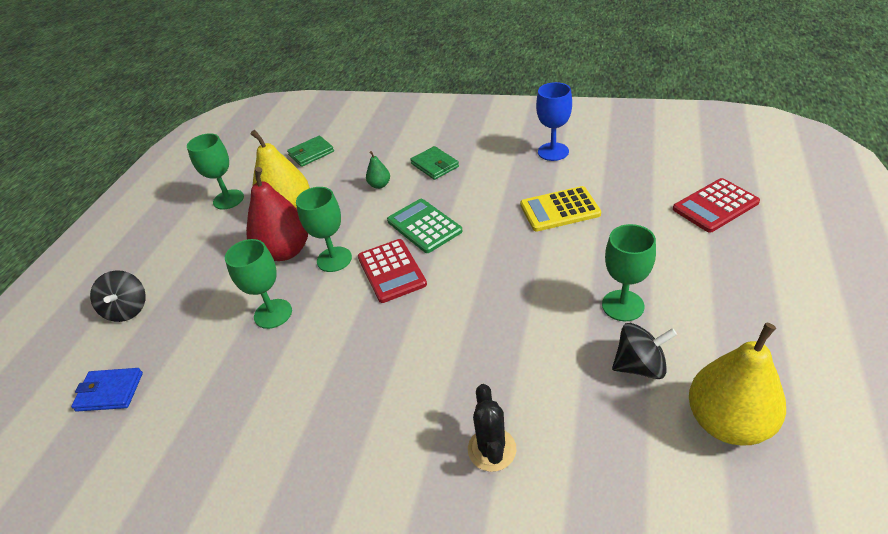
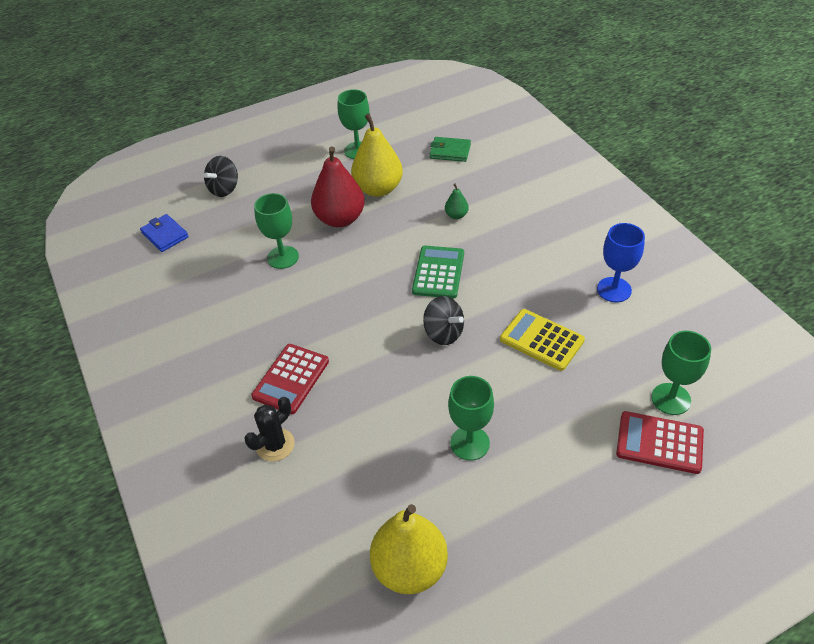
camera: 45 degrees right, 5 degrees up
green goblet [296,187,352,272] -> green goblet moved to [651,331,711,415]
red calculator [358,239,427,303] -> red calculator moved to [251,344,329,414]
green wallet [410,146,459,180] -> none
black spinning top [612,323,677,379] -> black spinning top moved to [423,296,464,345]

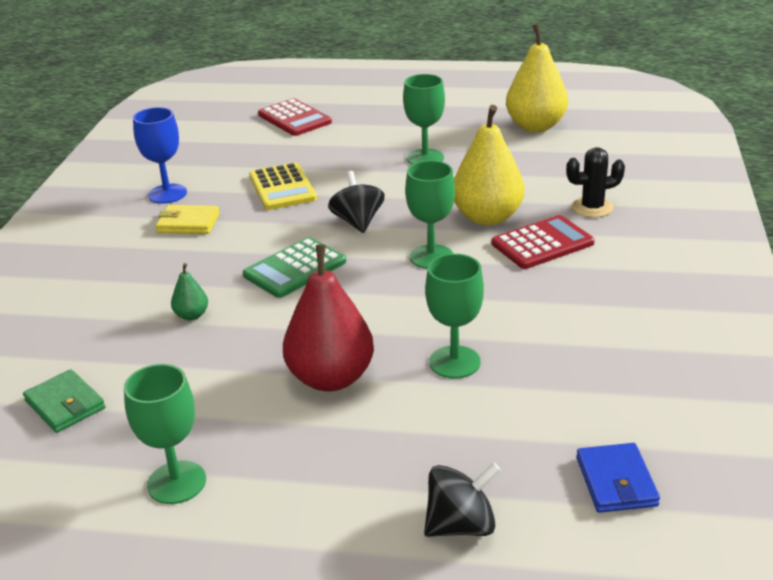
camera: 145 degrees left, 15 degrees down
yellow pear [351,114,403,197] -> yellow pear moved to [454,105,525,226]
green goblet [651,331,711,415] -> green goblet moved to [405,160,455,269]
none -> yellow wallet [156,205,220,234]

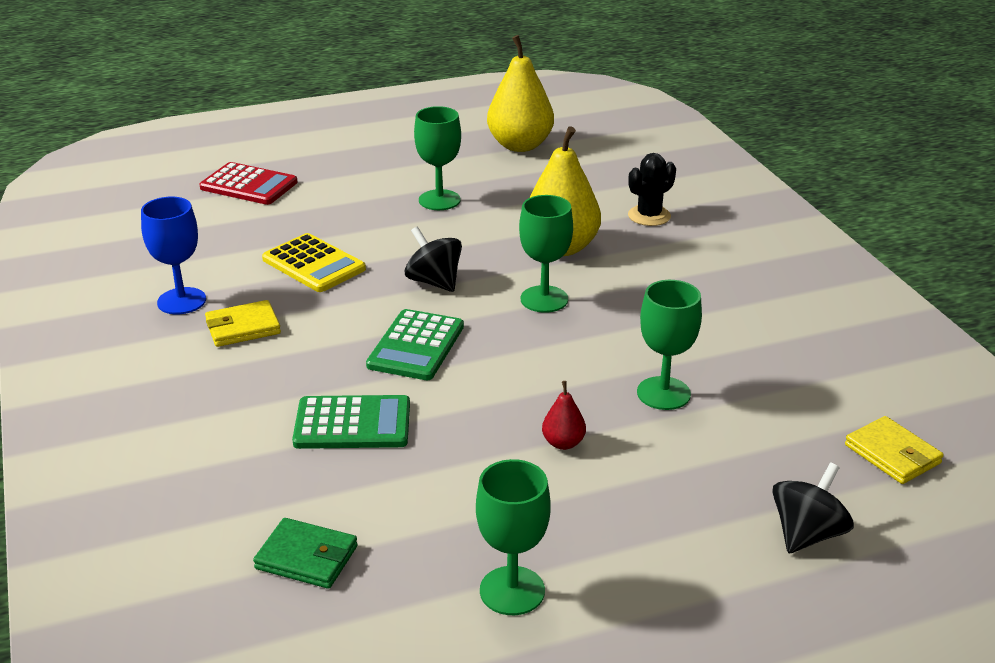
camera: 30 degrees left, 0 degrees up
green pear [171,263,208,320] -> green calculator [292,395,410,449]
red pear [283,244,374,391] -> red pear [542,381,586,450], size x0.45
red calculator [492,215,595,269] -> none
blue wallet [577,443,660,513] -> yellow wallet [845,416,944,484]

